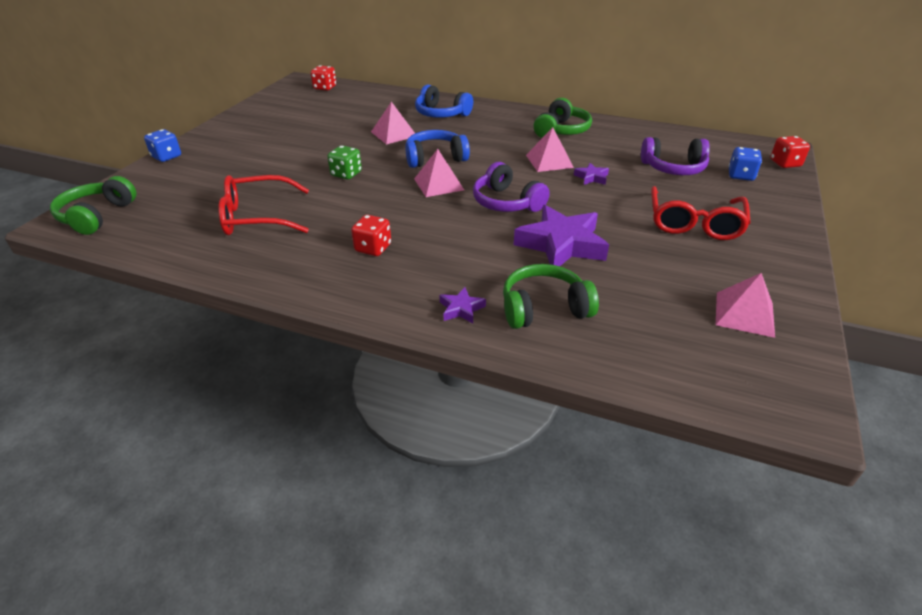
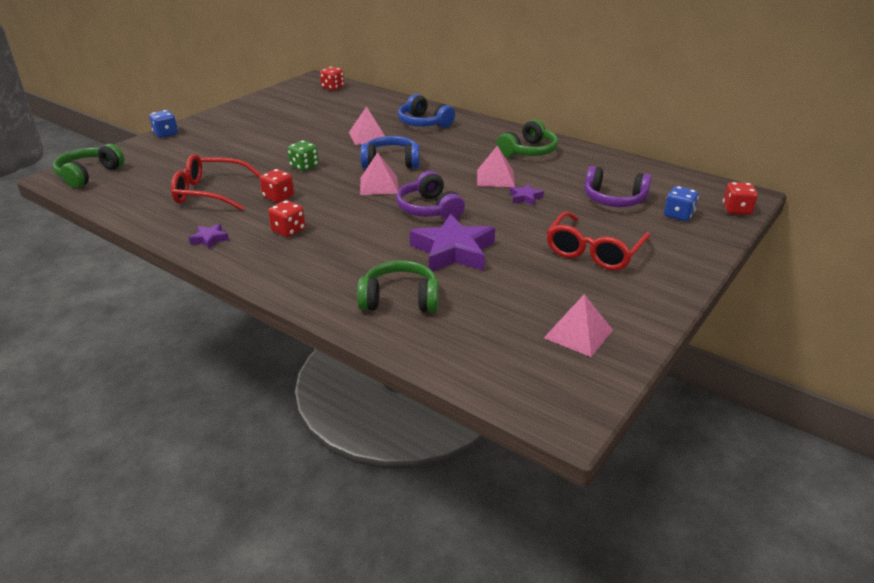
camera: 15 degrees right, 5 degrees down
purple star [440,287,486,323] -> purple star moved to [189,223,229,249]
none -> red dice [260,169,294,203]

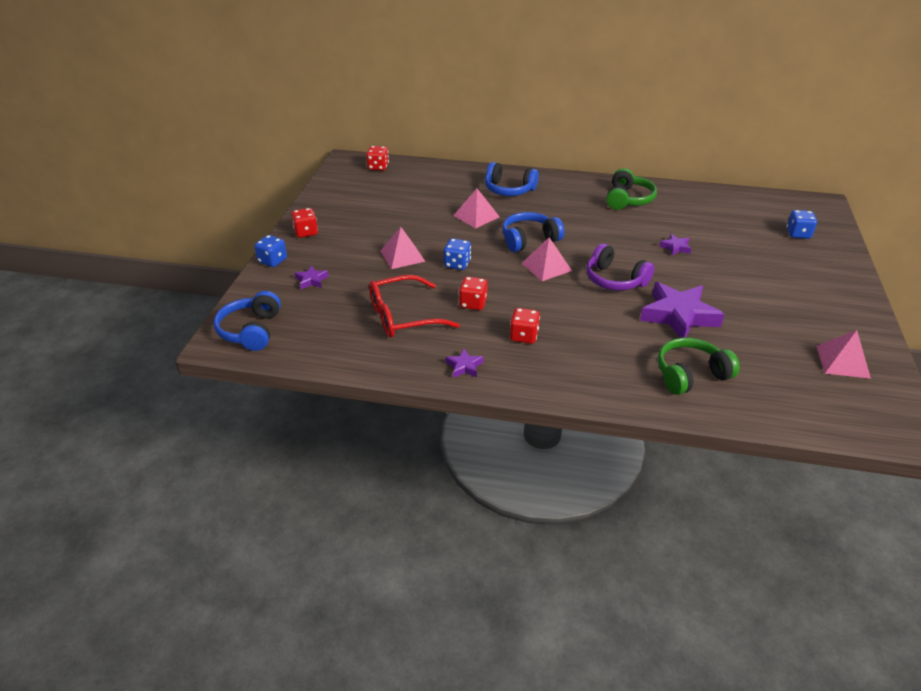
camera: 25 degrees left, 5 degrees up
green headphones [53,144,124,188] -> blue headphones [214,291,281,351]
green dice [287,140,319,171] -> blue dice [444,238,471,270]
pink pyramid [477,145,515,187] -> pink pyramid moved to [380,227,426,269]
red glasses [546,212,651,270] -> none
purple headphones [584,166,651,207] -> none
red dice [723,182,758,215] -> red dice moved to [291,208,318,238]
none -> purple star [295,266,329,289]

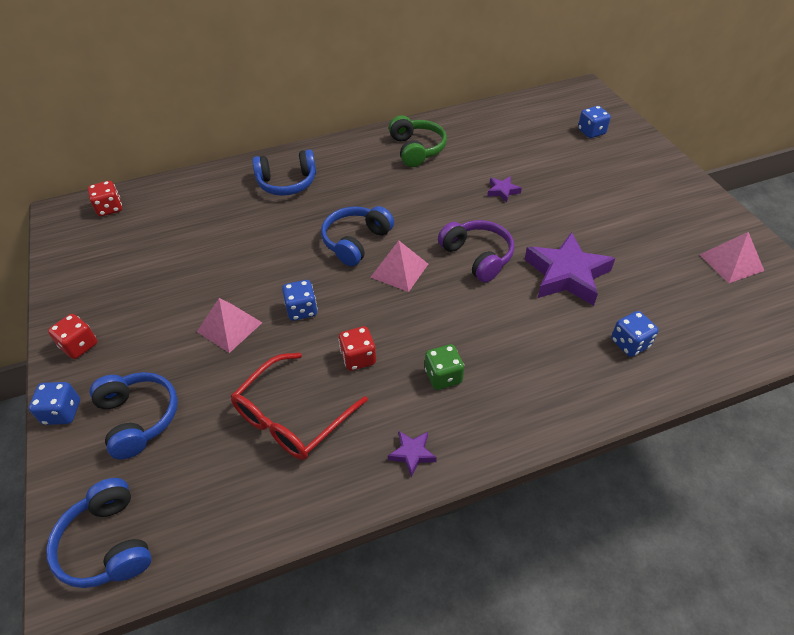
camera: 30 degrees left, 10 degrees up
purple star [295,266,329,289] -> blue headphones [90,372,178,459]
pink pyramid [453,189,500,228] -> none
red dice [510,308,540,344] -> green dice [425,344,464,390]
purple headphones [586,244,655,291] -> purple headphones turned 135 degrees counterclockwise [438,220,514,283]
green headphones [658,338,740,395] -> blue dice [611,311,658,357]

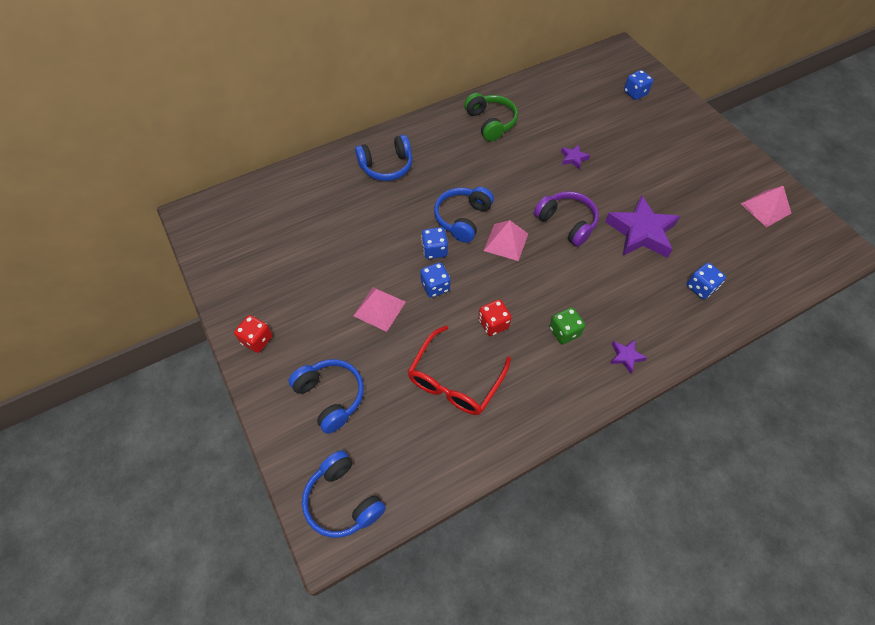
camera: 10 degrees left, 10 degrees up
blue dice [29,382,80,425] -> blue dice moved to [421,227,448,259]
red dice [88,181,122,216] -> none
purple star [388,431,437,477] -> purple star moved to [610,340,647,374]

